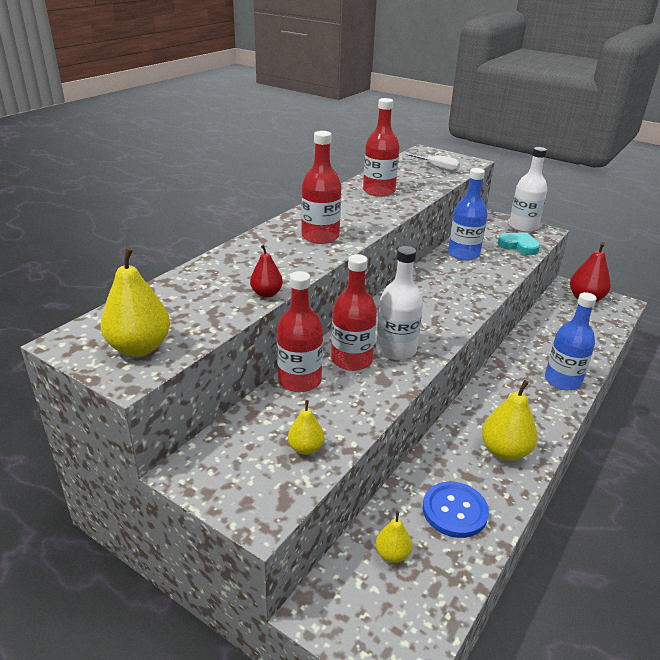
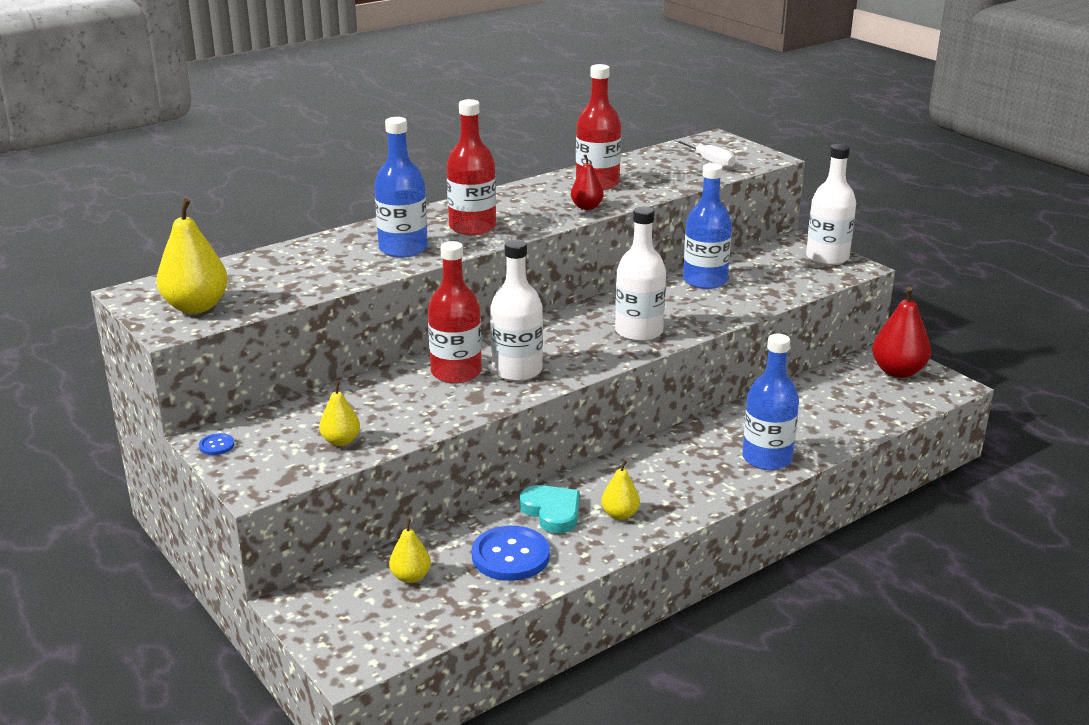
camera: 20 degrees right, 5 degrees down
red pear [250,245,283,298] -> red pear moved to [571,154,604,210]
red bottle [276,271,323,392] -> none
yellow pear [482,380,537,461] -> yellow pear [601,460,640,520], size x0.57
turquoise heart [498,233,540,255] -> turquoise heart moved to [520,485,580,533]
none -> blue button [199,433,235,455]
none -> blue bottle [374,117,428,258]
none -> white bottle [615,206,666,342]

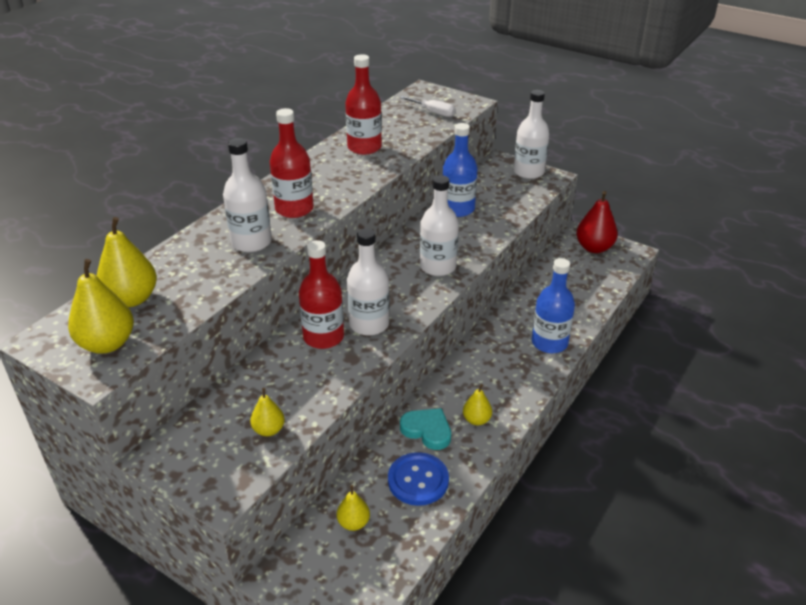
camera: 20 degrees left, 10 degrees up
blue button [199,433,235,455] -> none
blue bottle [374,117,428,258] -> white bottle [223,138,272,252]
red pear [571,154,604,210] -> none
none -> yellow pear [97,217,157,307]

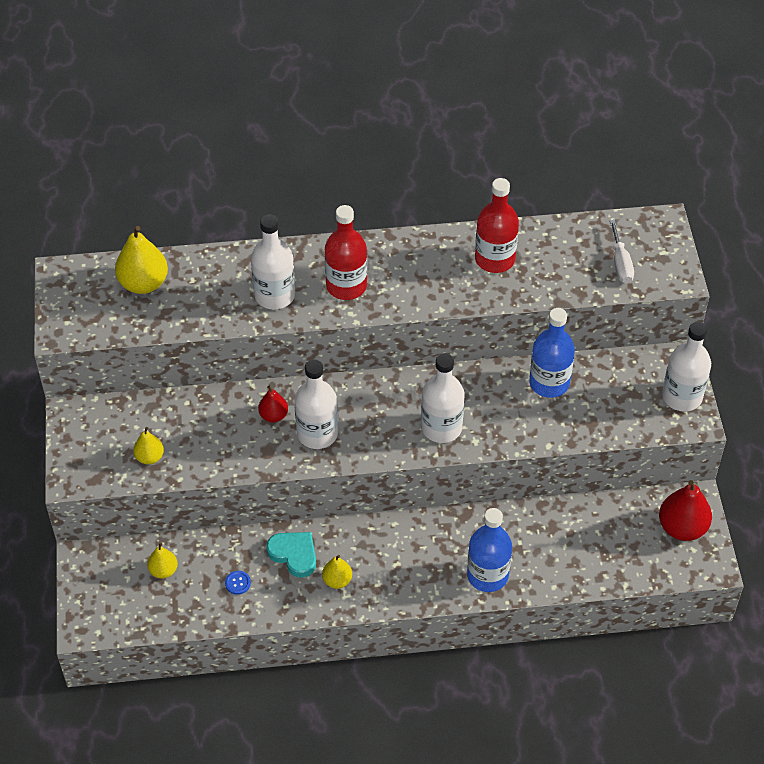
camera: 50 degrees right, 15 degrees up
yellow pear [68,259,134,354] -> none
red bottle [299,240,344,349] -> red pear [258,386,288,423]
blue button [388,452,449,506] -> blue button [225,571,251,595], size x0.44
turquoise heart [400,408,451,450] -> turquoise heart turned 45 degrees counterclockwise [266,532,316,578]

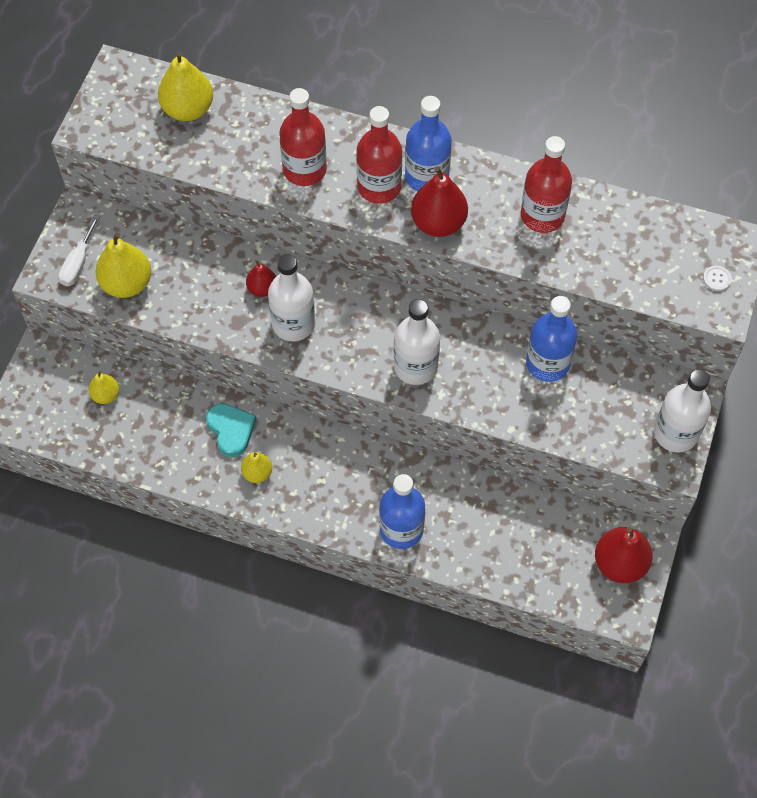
camera: 25 degrees right, 10 degrees up
yellow pear [133,427,164,465] -> yellow pear [96,232,151,298], size x1.76
blue button [225,571,251,595] -> none
white bottle [251,215,295,310] -> red bottle [279,88,327,186]
white screwdriver [610,220,634,284] -> white screwdriver moved to [59,215,100,286]
none -> blue bottle [405,96,452,192]
none -> red pear [411,166,468,237]
none -> white button [703,266,732,291]

